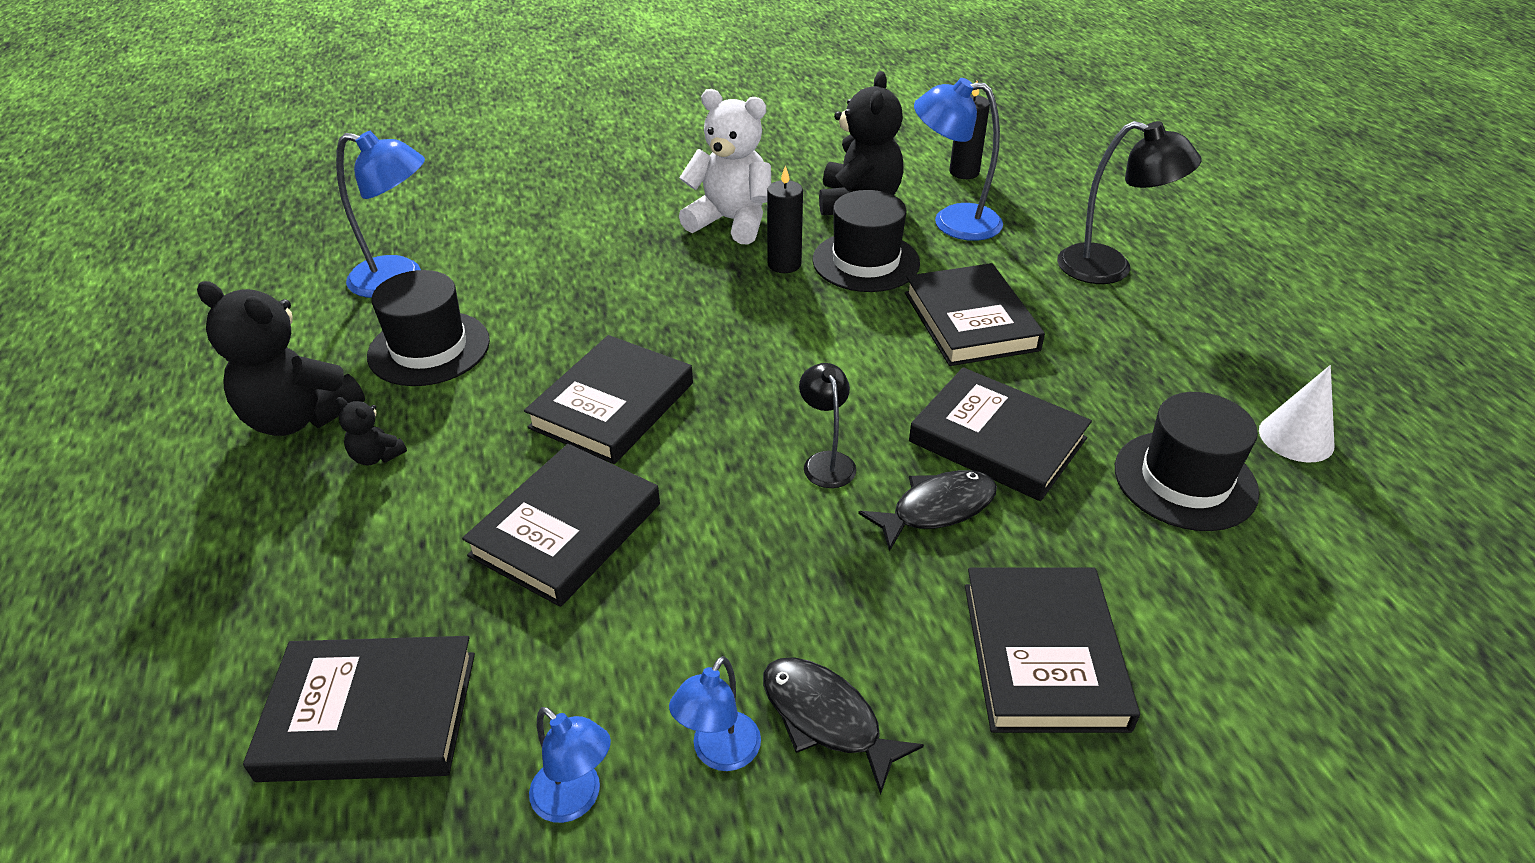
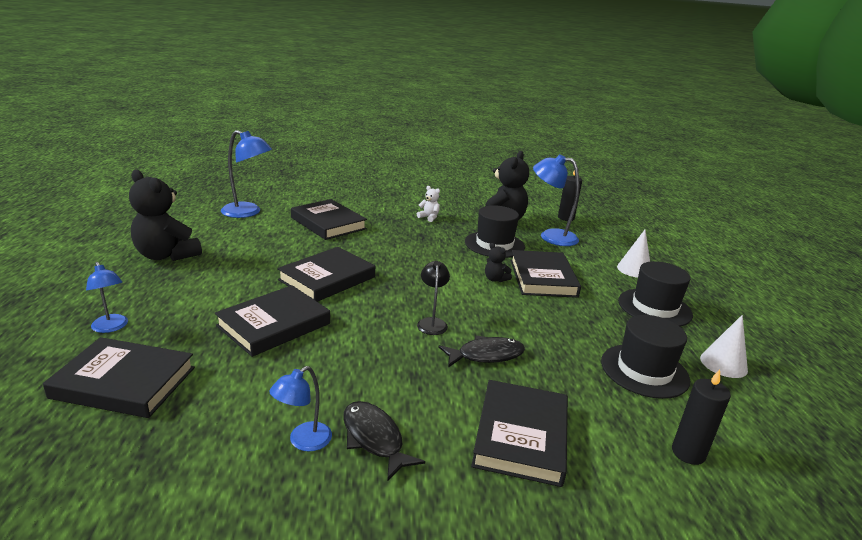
camera: 10 degrees right, 15 degrees down
black teddy bear [336,397,407,465] -> black teddy bear moved to [485,243,512,282]
black hat [367,270,490,386] -> black hat moved to [618,261,693,327]
blue lamp [529,707,611,823] -> blue lamp moved to [86,262,128,333]
white teddy bear [679,89,771,245] -> white teddy bear [417,186,440,222], size x0.45
black candle [767,165,803,273] -> black candle moved to [672,369,731,465]
black book [909,367,1092,501] -> black book moved to [291,199,367,240]
black lamp [1057,121,1202,284] -> white cone [617,230,650,278]

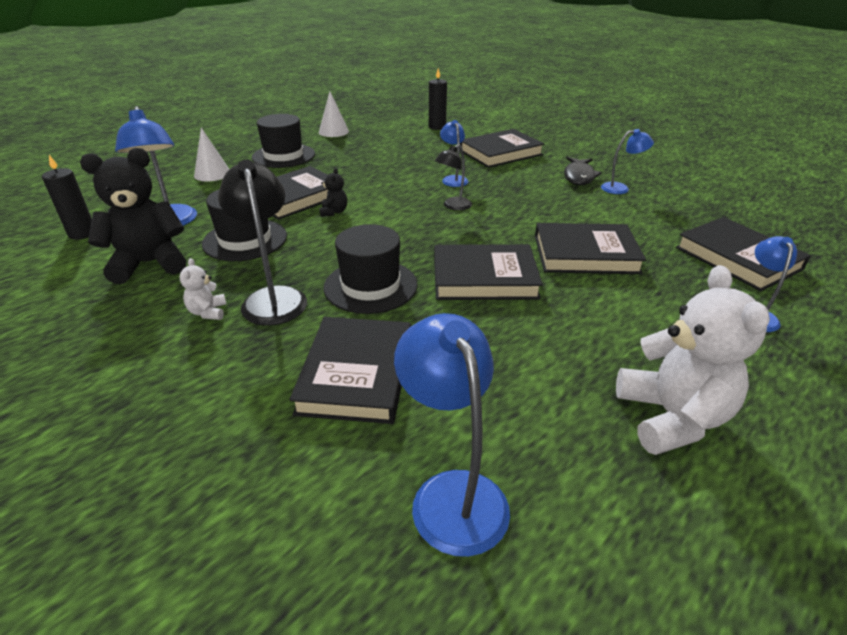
camera: 130 degrees left, 10 degrees up
black teddy bear [129,169,202,261] -> white teddy bear [616,265,770,455]
black fish [438,335,525,367] -> blue lamp [440,120,469,187]
black hat [601,315,690,399] -> black hat moved to [323,224,418,314]
none -> black lamp [218,160,307,326]

